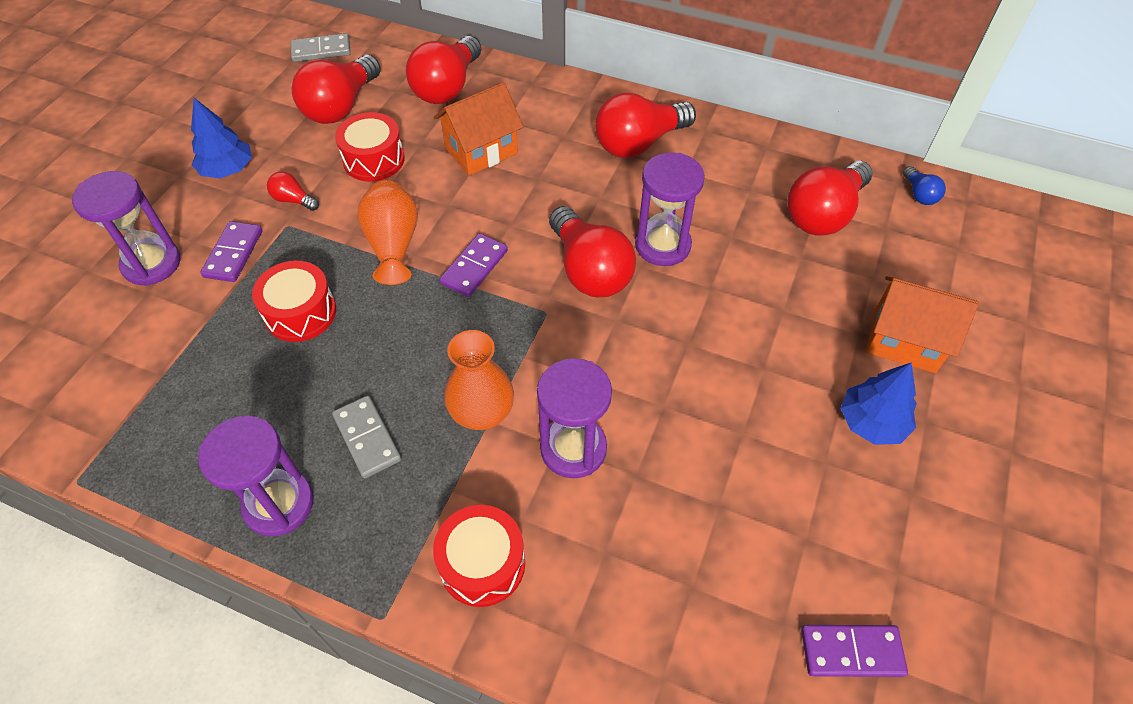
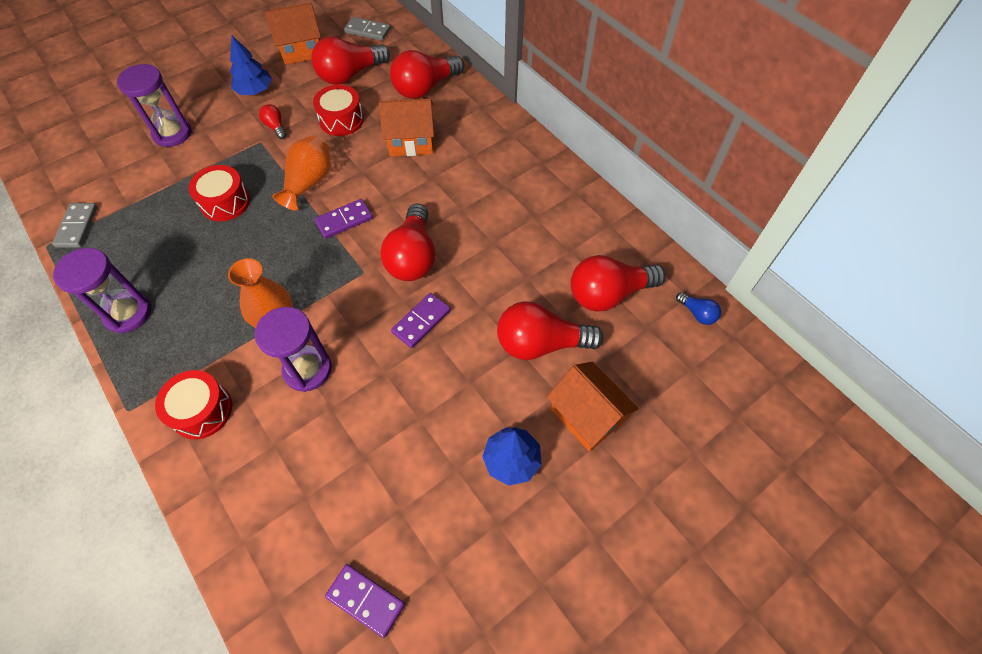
camera: 30 degrees right, 5 degrees up
purple domino [200,221,263,282] -> purple domino moved to [391,293,451,348]
grey domino [332,396,401,479] -> grey domino moved to [52,203,98,248]
red light bulb [595,93,696,158] -> red light bulb moved to [497,301,604,360]
purple hourglass [635,153,705,266] -> none
blue light bulb [903,166,946,205] -> blue light bulb turned 60 degrees counterclockwise [676,292,721,325]
none -> orange house [265,3,321,65]

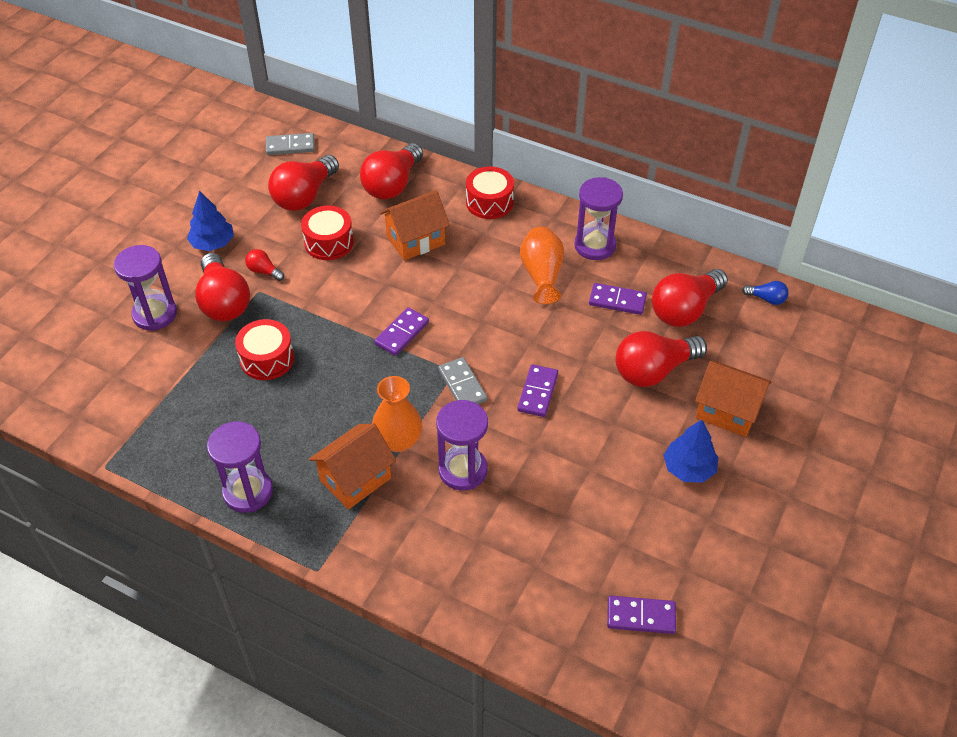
camera: 25 degrees left, 10 degrees down
grey domino [52,203,98,248] -> grey domino moved to [438,357,487,404]
red drum [155,370,232,439] -> red drum moved to [466,167,514,219]
orange house [265,3,321,65] -> orange house moved to [309,423,396,510]
orange vase [272,136,331,211] -> orange vase moved to [520,227,564,304]
red light bulb [380,203,436,281] -> red light bulb moved to [195,253,250,321]
none -> purple hourglass [574,177,623,260]
none -> purple domino [589,283,647,315]

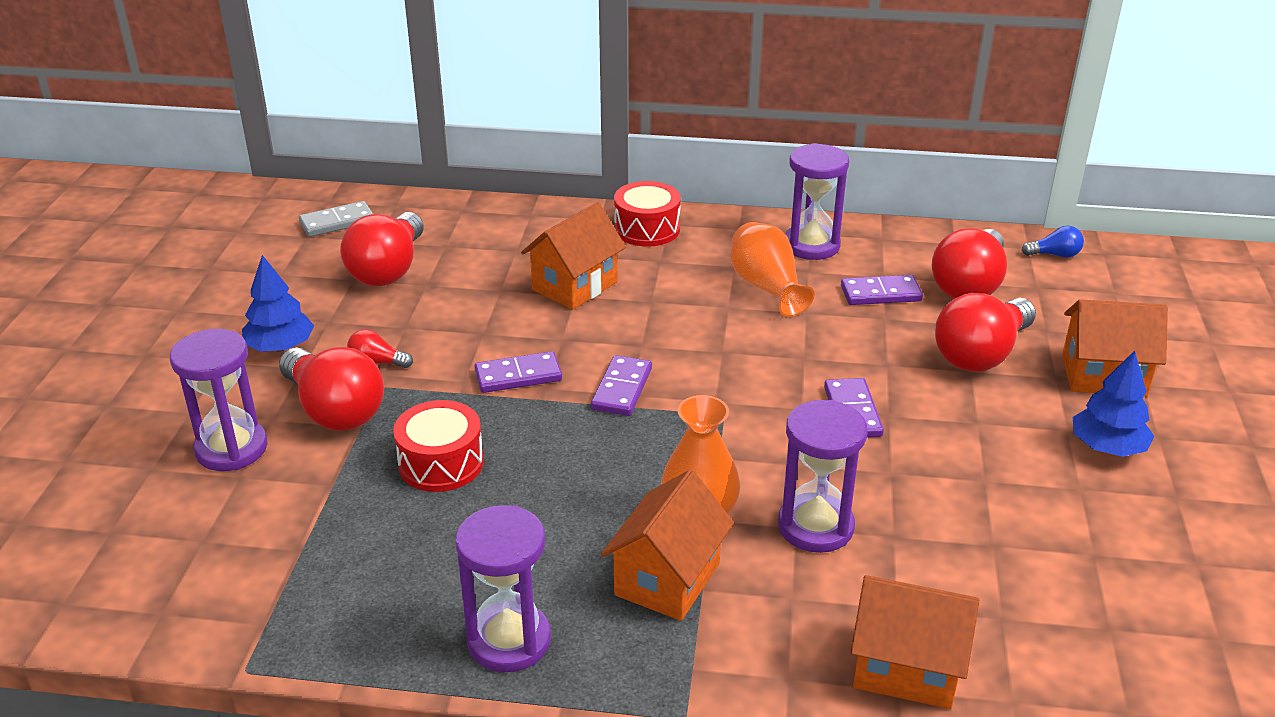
camera: 20 degrees left, 15 degrees down
red drum [301,206,354,260] -> none
red light bulb [360,143,423,199] -> none
grey domino [438,357,487,404] -> none
purple domino [607,596,676,634] -> purple domino moved to [475,351,562,393]
none -> orange house [851,575,979,709]

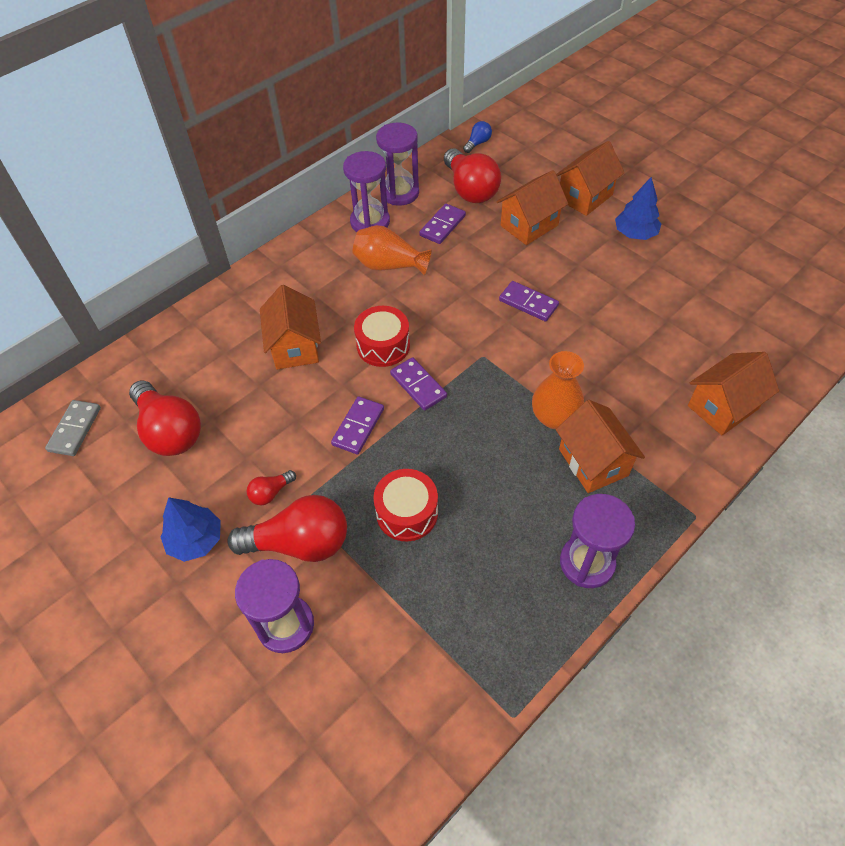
camera: 50 degrees left, 20 degrees up
red drum [614,181,681,247] -> red drum moved to [354,306,410,367]
purple hourglass [778,400,867,553] -> purple hourglass moved to [376,123,419,206]
red light bulb [935,293,1036,372] -> orange house [496,170,568,245]

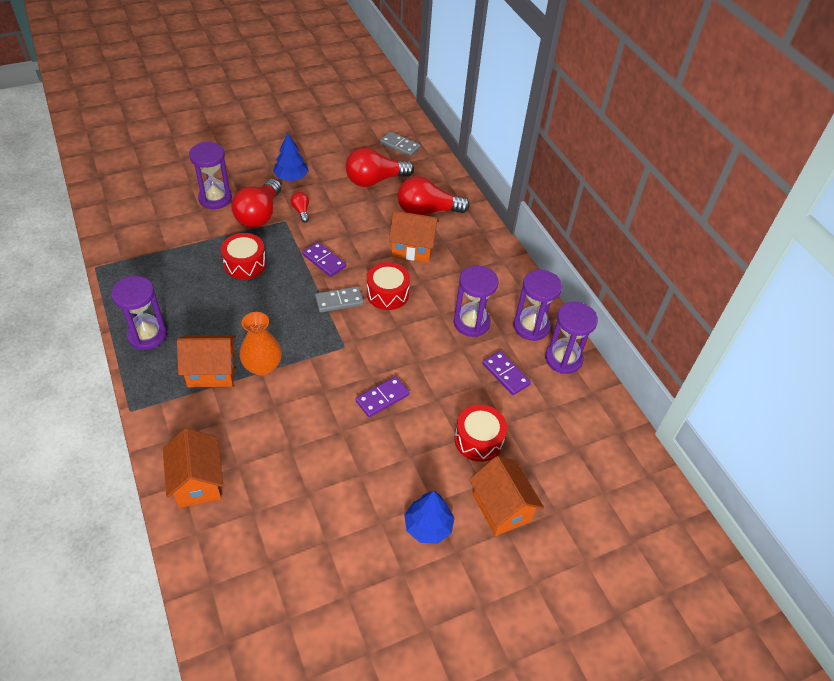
camera: 105 degrees right, 5 degrees down
orange vase [353,225,432,276] -> purple hourglass [454,266,499,337]
purple domino [390,357,447,411] -> grey domino [315,286,364,313]
red light bulb [444,148,501,203] -> red light bulb moved to [398,176,470,215]
blue light bulb [463,121,492,153] -> none
orange house [496,170,568,245] -> red drum [455,405,507,462]

